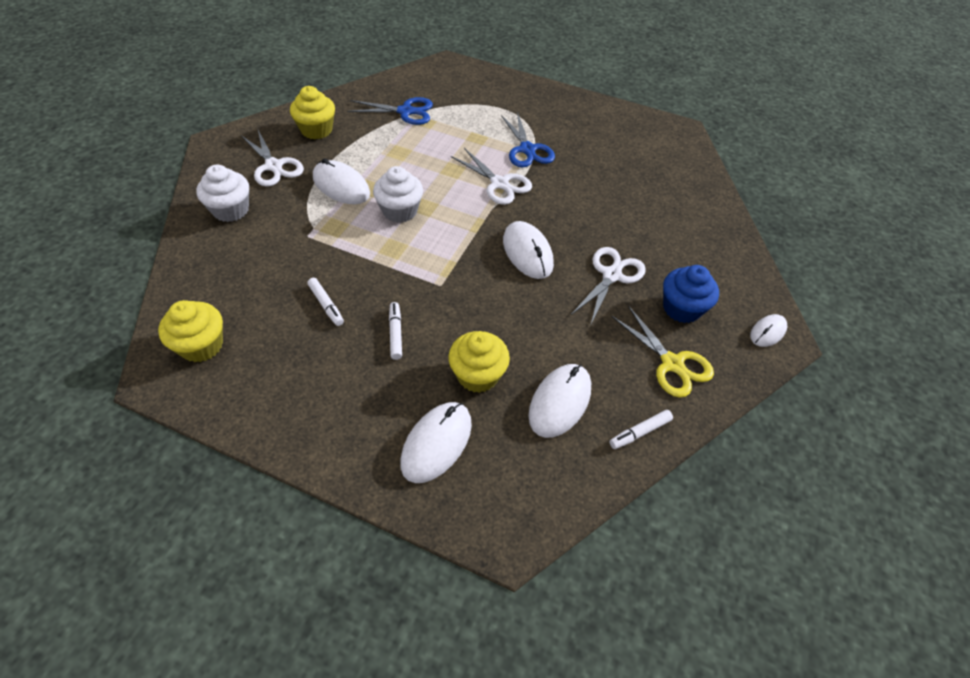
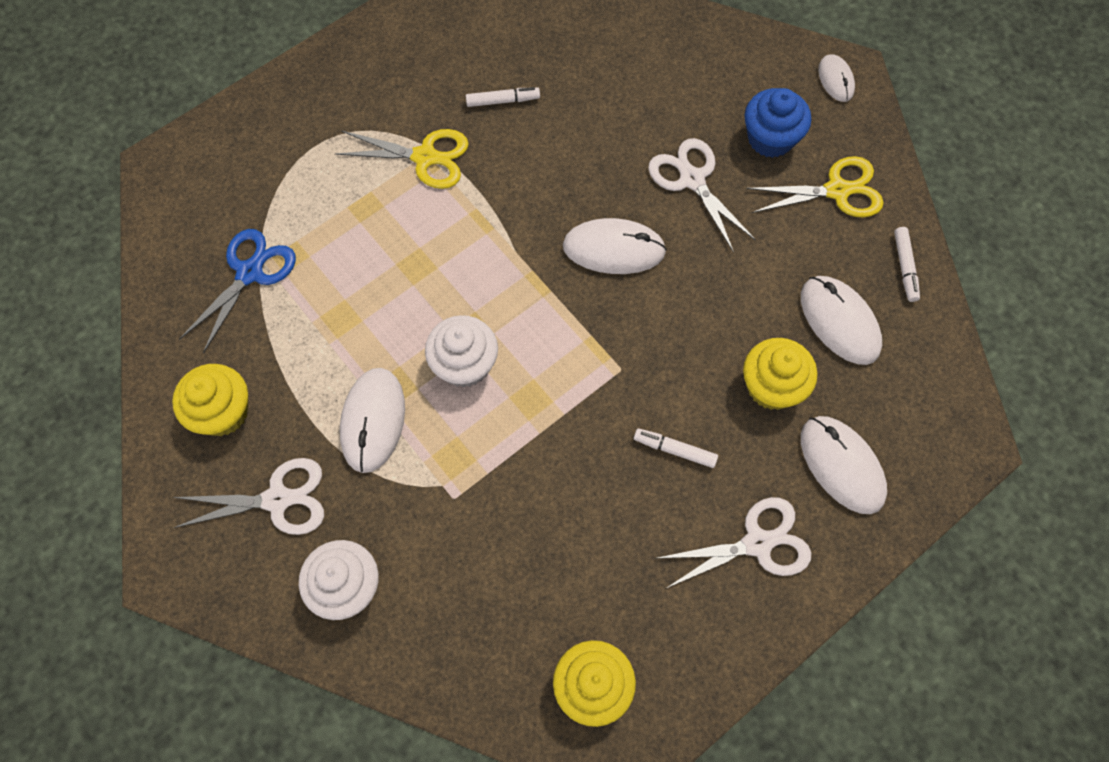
camera: 60 degrees left, 15 degrees up
white marker [307,278,344,326] -> white marker moved to [466,87,540,107]
white mouse [313,158,370,204] -> white mouse turned 60 degrees counterclockwise [340,368,405,473]
white scissors [451,148,532,205] -> white scissors moved to [658,497,811,589]
blue scissors [501,112,555,167] -> yellow scissors [335,129,469,189]

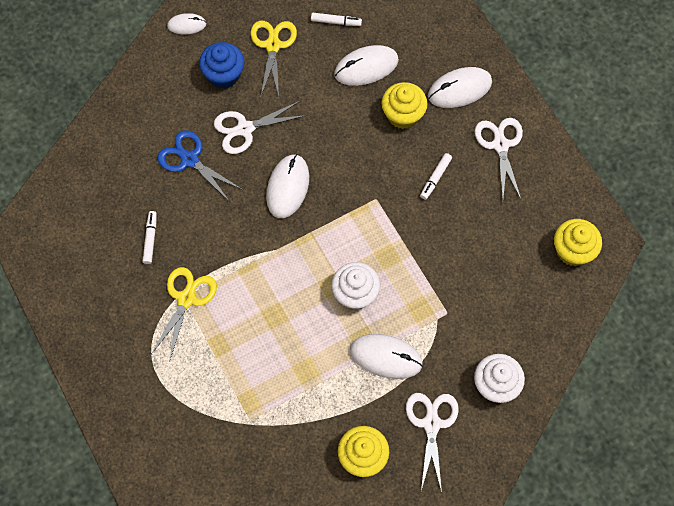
camera: 80 degrees left, 0 degrees up
blue scissors [179,229,296,354] -> blue scissors moved to [157,130,243,202]

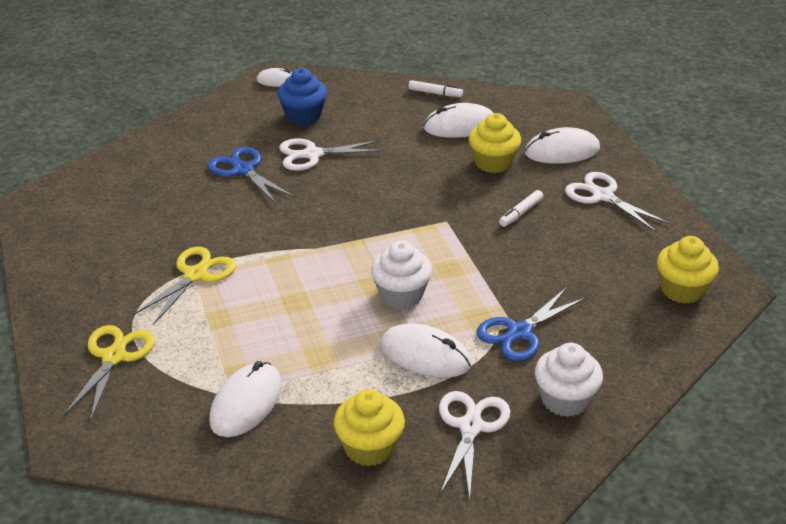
camera: 10 degrees right, 30 degrees down
white marker [142,211,157,264] -> none
yellow scissors [250,21,297,97] -> yellow scissors moved to [64,325,155,421]
white mouse [266,154,309,218] -> white mouse moved to [209,361,282,437]
white scissors [475,118,523,201] -> white scissors turned 45 degrees counterclockwise [565,172,670,232]
none -> blue scissors [476,287,586,361]

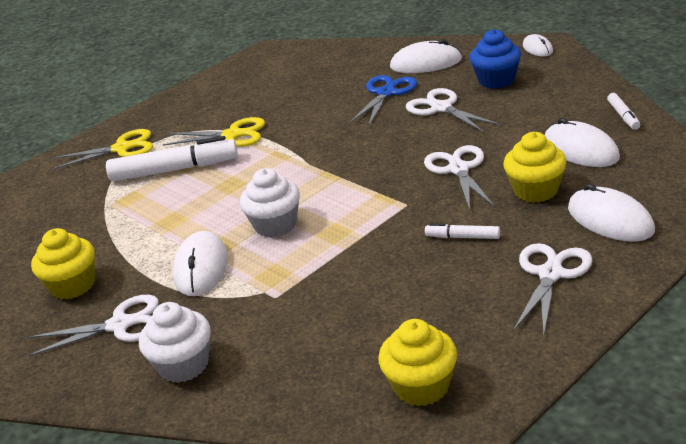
camera: 70 degrees right, 5 degrees down
white mouse [209,361,282,437] -> white mouse moved to [390,39,462,73]
blue scissors [476,287,586,361] -> none
none -> white marker [106,136,238,181]
none -> white scissors [424,145,494,210]

